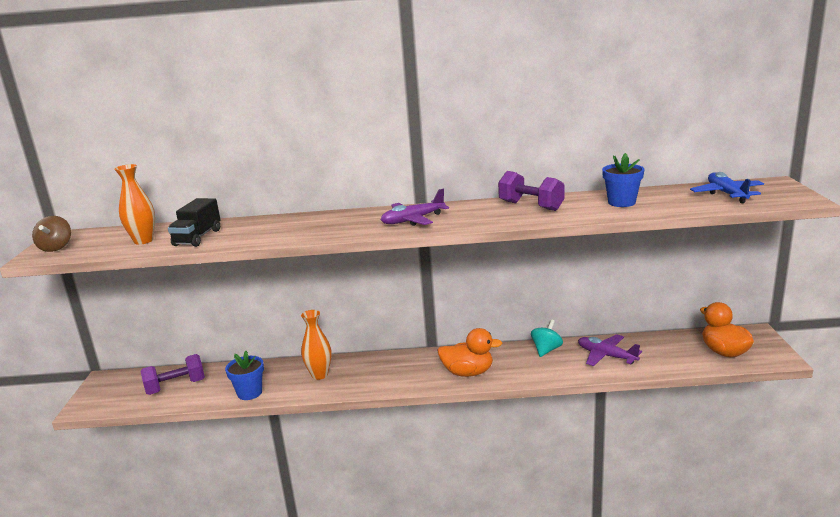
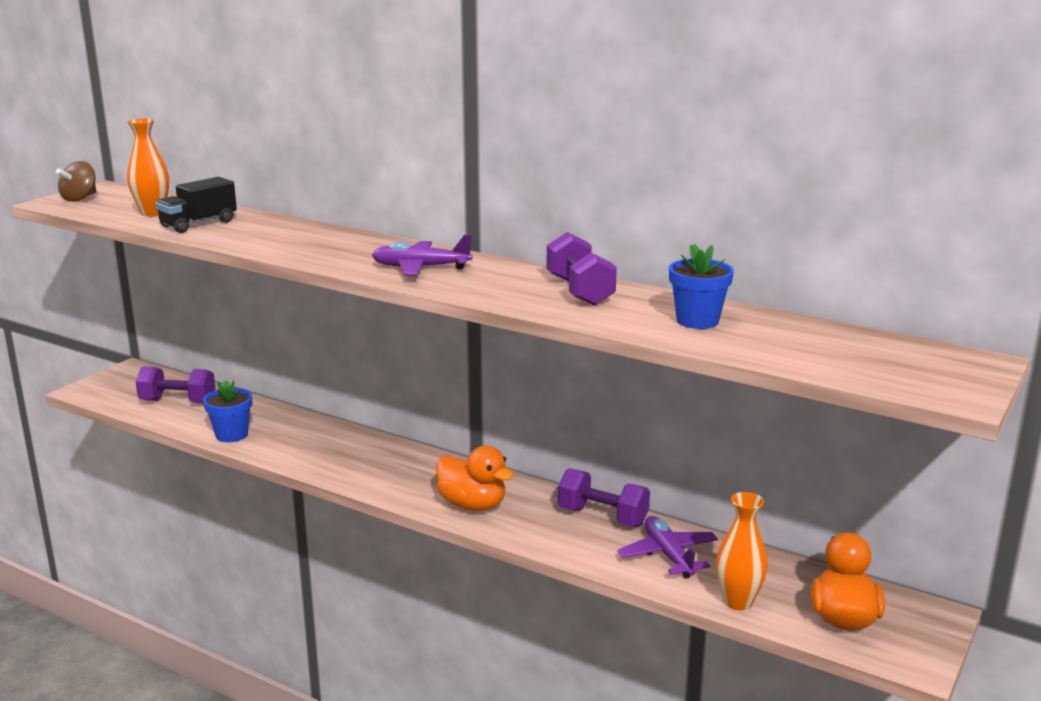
camera: 30 degrees right, 0 degrees up
orange vase [301,310,332,380] -> orange vase moved to [716,492,768,611]
turquoise spinning top [531,319,563,357] -> purple dumbbell [558,468,650,527]
blue plane [690,172,764,203] -> none

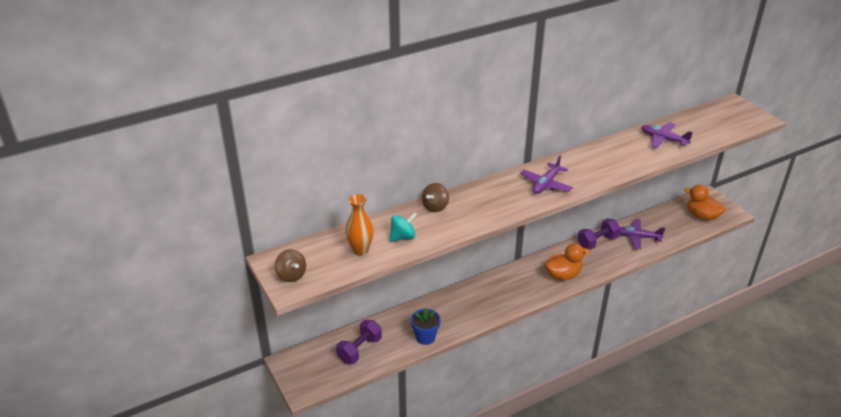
camera: 60 degrees left, 15 degrees up
black truck [155,177,237,233] -> turquoise spinning top [389,212,417,242]
purple dumbbell [546,232,617,306] -> none
blue flower pot [669,244,734,329] -> purple plane [641,122,693,148]
orange vase [716,492,768,611] -> none
none -> brown spinning top [422,183,449,212]

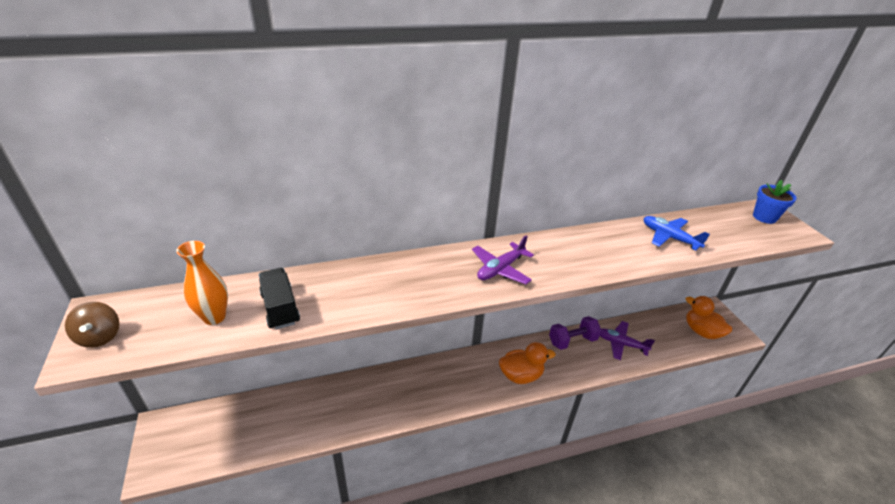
camera: 10 degrees right, 0 degrees up
purple dumbbell [336,320,382,364] -> none
turquoise spinning top [389,212,417,242] -> black truck [259,268,300,329]
blue flower pot [411,308,441,345] -> blue flower pot moved to [753,180,797,224]
brown spinning top [422,183,449,212] -> none
purple plane [641,122,693,148] -> blue plane [643,216,710,250]

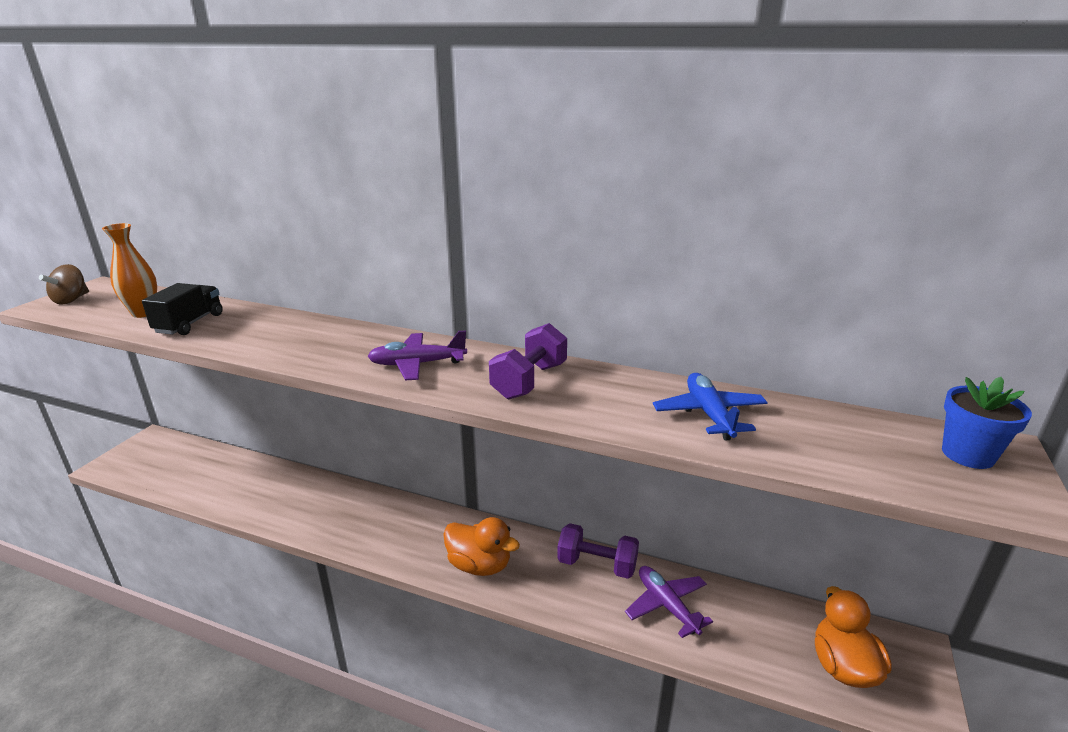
camera: 40 degrees right, 10 degrees down
none -> purple dumbbell [489,323,567,400]

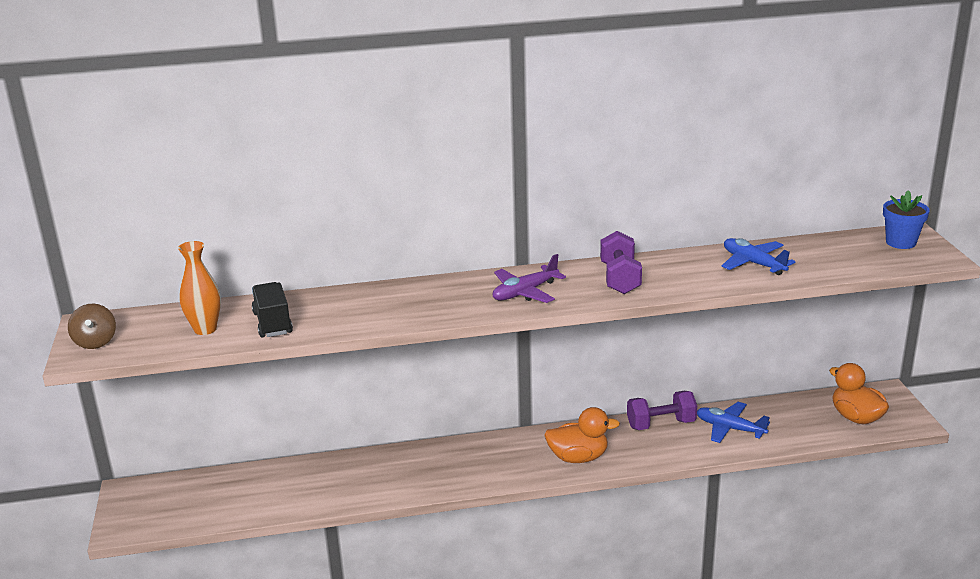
camera: 30 degrees left, 0 degrees up
purple plane [625,566,713,638] -> blue plane [697,402,770,443]

